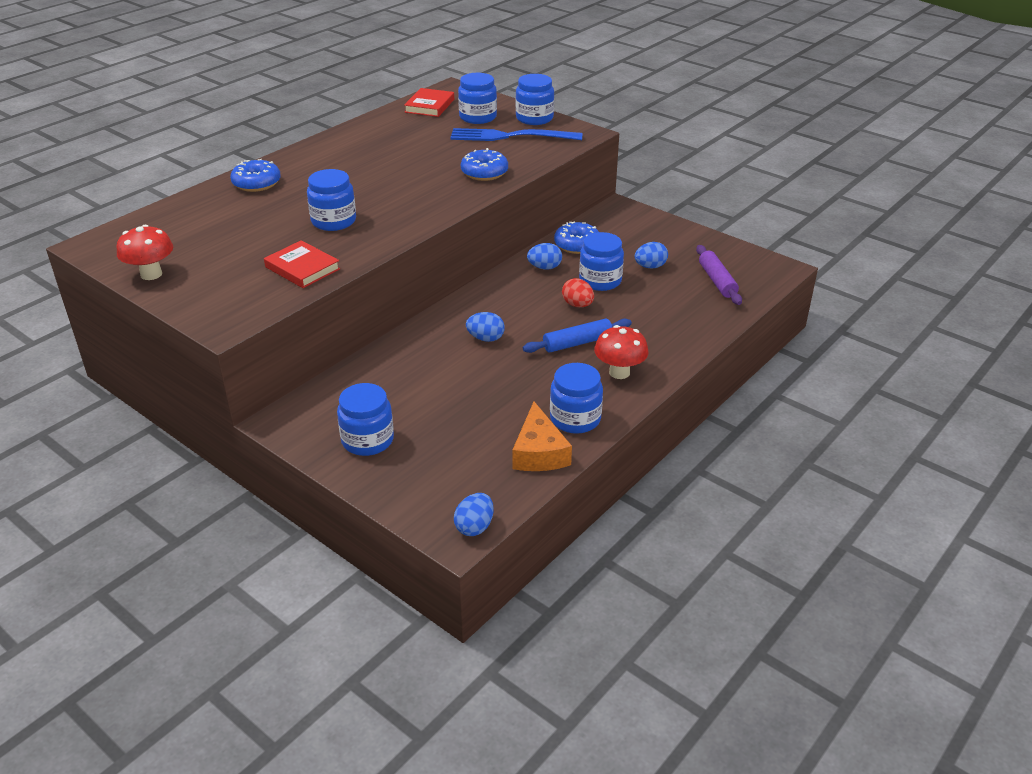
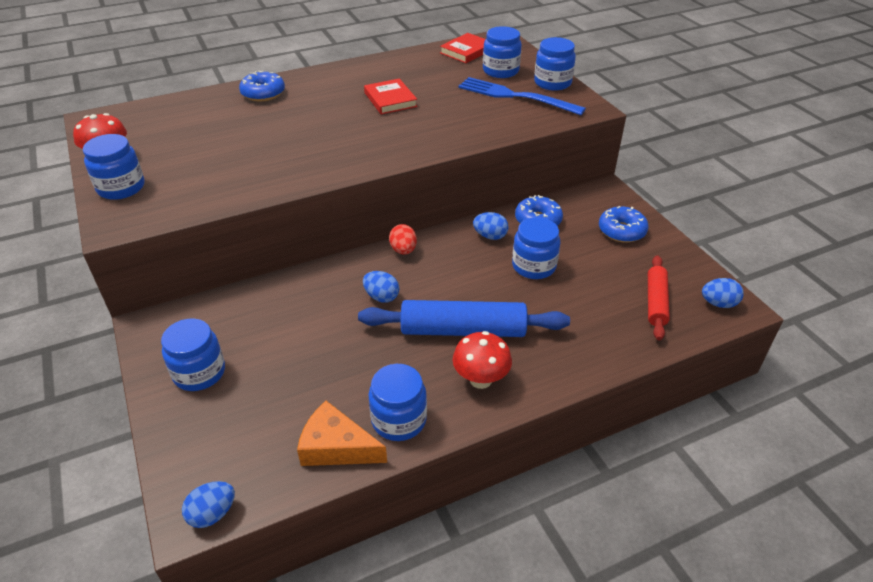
camera: 25 degrees right, 5 degrees up
red book [264,240,340,288] -> red book moved to [364,78,417,114]
blue jar [307,169,356,231] -> blue jar moved to [83,134,145,200]
blue donut [461,148,508,181] -> blue donut moved to [599,206,649,243]
orange cheese [512,402,572,471] -> orange cheese turned 90 degrees clockwise [297,401,387,466]
blue rolling pin [523,319,632,353] -> blue rolling pin [358,300,570,337], size x1.67
red egg [562,278,594,307] -> red egg moved to [389,224,417,255]
blue egg [635,242,668,269] -> blue egg moved to [702,278,744,308]
purple rolling pin [696,245,742,305] -> red rolling pin [648,255,670,340]

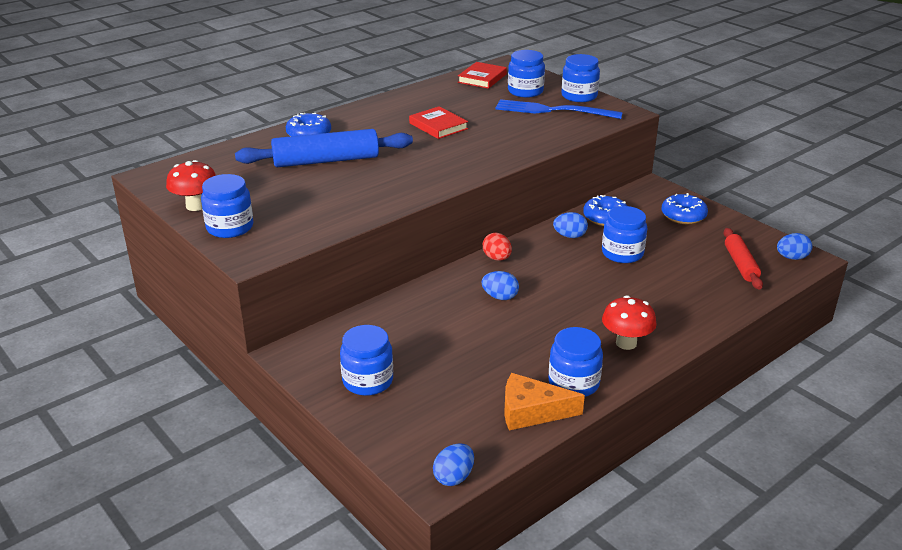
camera: 15 degrees left, 10 degrees down
blue rolling pin [358,300,570,337] -> blue rolling pin moved to [235,129,413,167]

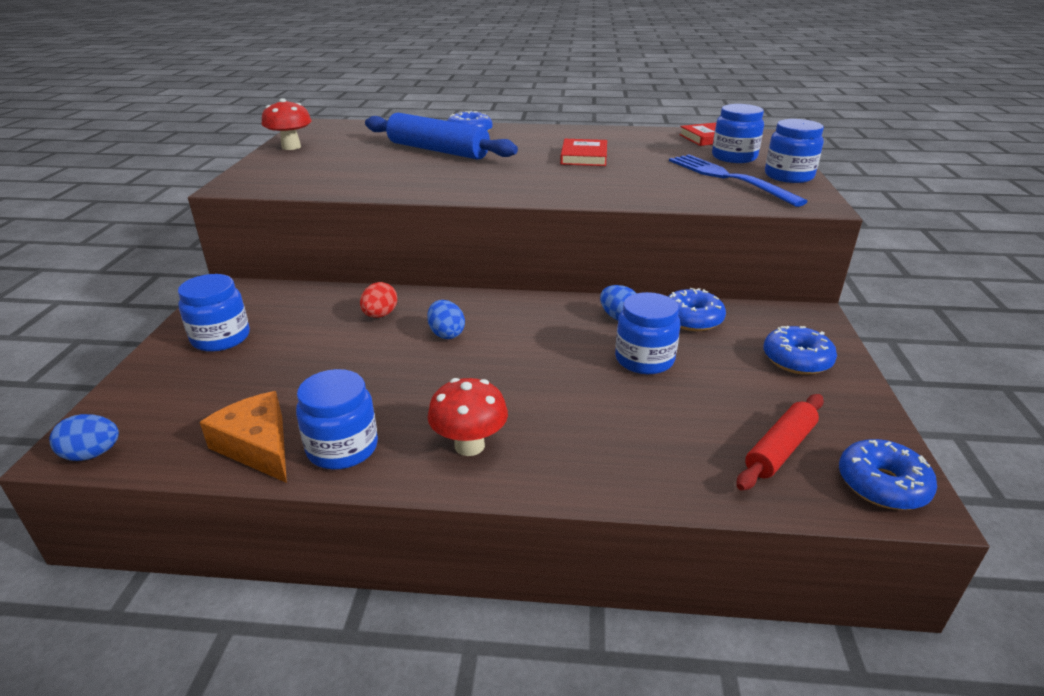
camera: 45 degrees right, 0 degrees up
blue jar [201,174,253,238] -> none
red egg [483,233,512,261] -> red egg moved to [360,282,397,318]
blue egg [777,233,812,260] -> blue donut [839,439,937,510]

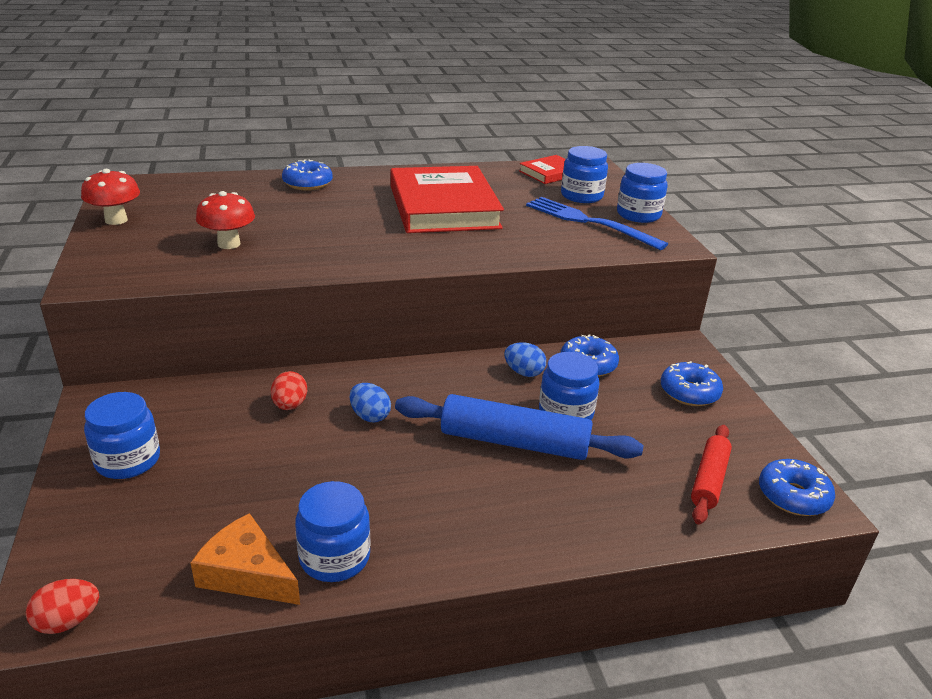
camera: 20 degrees left, 0 degrees up
blue egg [49,414,119,461] -> red egg [26,579,99,634]
blue rolling pin [365,113,518,160] -> blue rolling pin moved to [395,394,643,460]
red mushroom [428,378,508,456] -> red mushroom moved to [196,191,255,249]
red book [560,139,607,166] -> red book [390,166,504,233], size x2.09

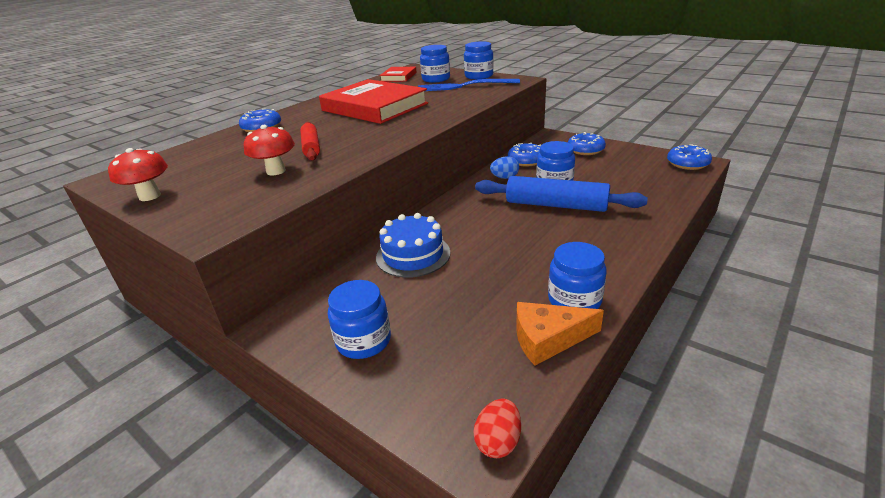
camera: 35 degrees left, 0 degrees up
red egg [271,371,307,410] -> blue cake [376,213,450,278]
blue egg [350,383,391,422] -> none
blue rolling pin [395,394,643,460] -> blue rolling pin turned 45 degrees clockwise [475,176,648,212]
red rolling pin [691,425,732,525] -> red rolling pin moved to [300,122,320,161]

